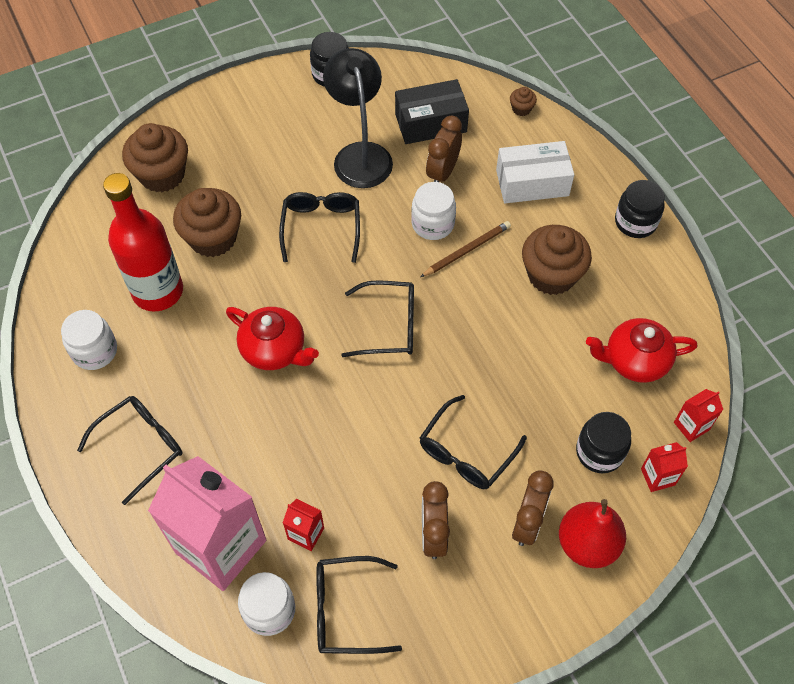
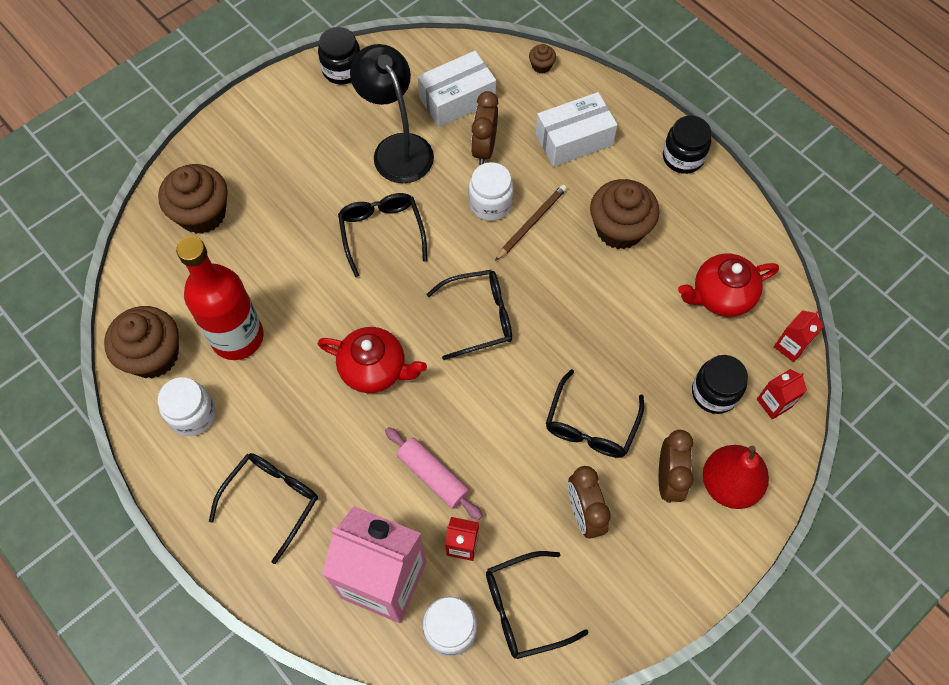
camera: 15 degrees left, 5 degrees up
brown cupcake [173,188,241,257] -> brown cupcake moved to [104,306,179,379]
black box [395,79,469,144] -> white box [417,51,496,127]
none -> pink rolling pin [385,427,482,520]

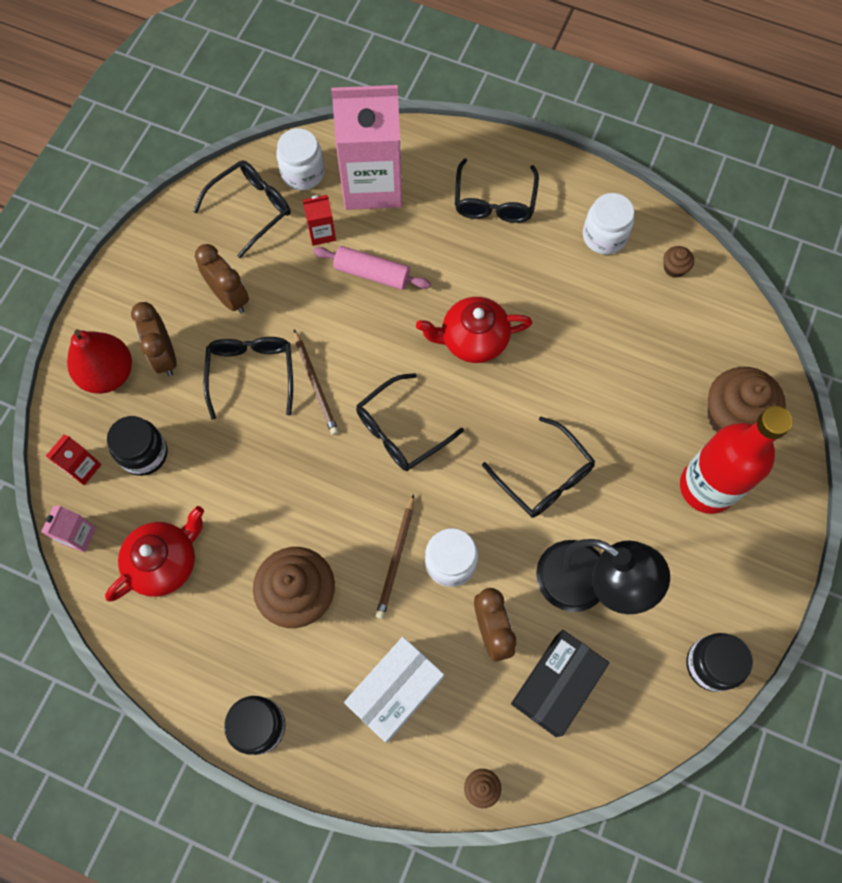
camera: 155 degrees right, 5 degrees up
brown cupcake [104,306,179,379] -> brown cupcake [663,246,694,278], size x0.44
red bottle [176,236,264,360] -> red bottle moved to [680,406,793,514]
white box [417,51,496,127] -> black box [511,630,609,737]
red carton [774,310,824,362] -> pink carton [41,505,96,552]
none -> brown pencil [294,330,339,435]

